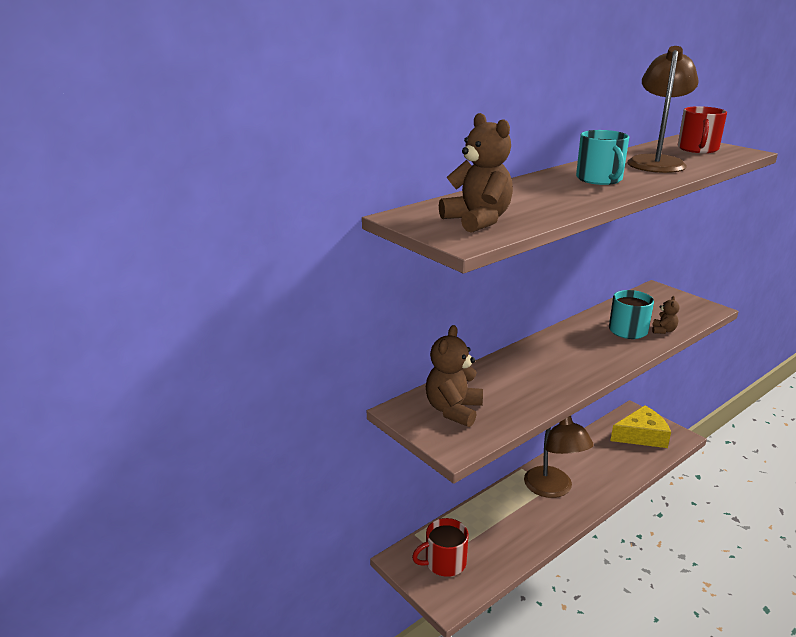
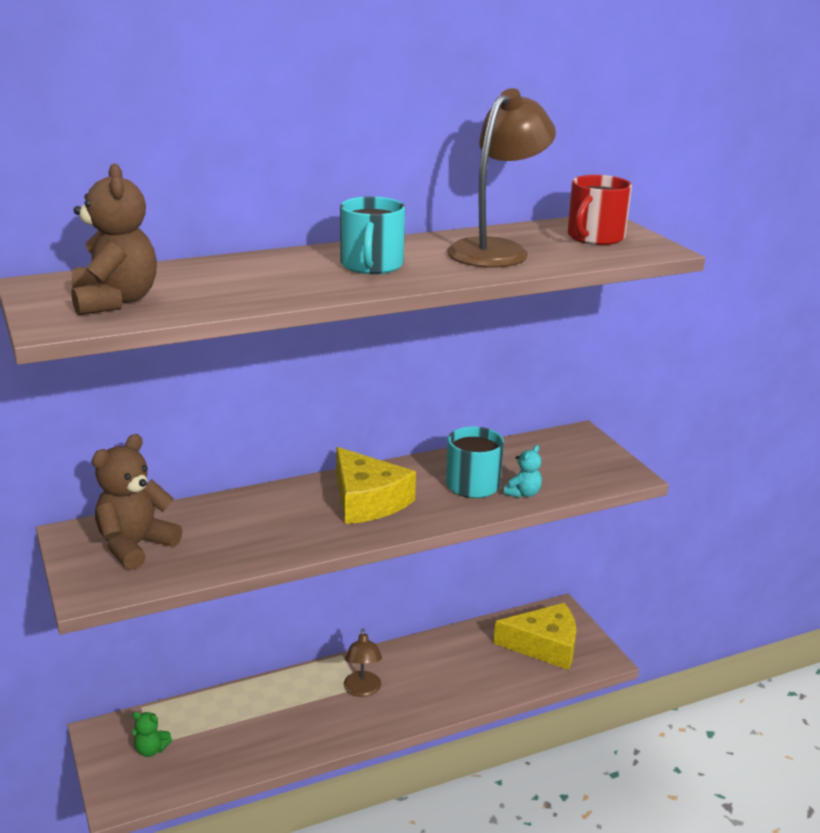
camera: 15 degrees right, 0 degrees up
red mug [412,518,469,577] -> green teddy bear [132,712,172,757]
brown lamp [524,416,594,498] -> brown lamp [344,629,382,697], size x0.56
brown teddy bear [652,296,680,334] -> turquoise teddy bear [504,445,542,498]
none -> yellow cheese [336,447,416,524]

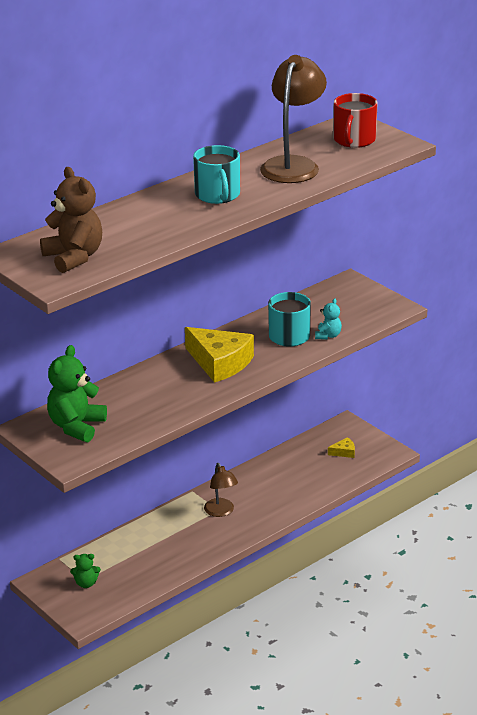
camera: 15 degrees left, 5 degrees up
brown teddy bear [92,434,182,570] -> green teddy bear [47,345,107,442]
yellow cheese [494,603,576,670] -> yellow cheese [328,437,355,458], size x0.42

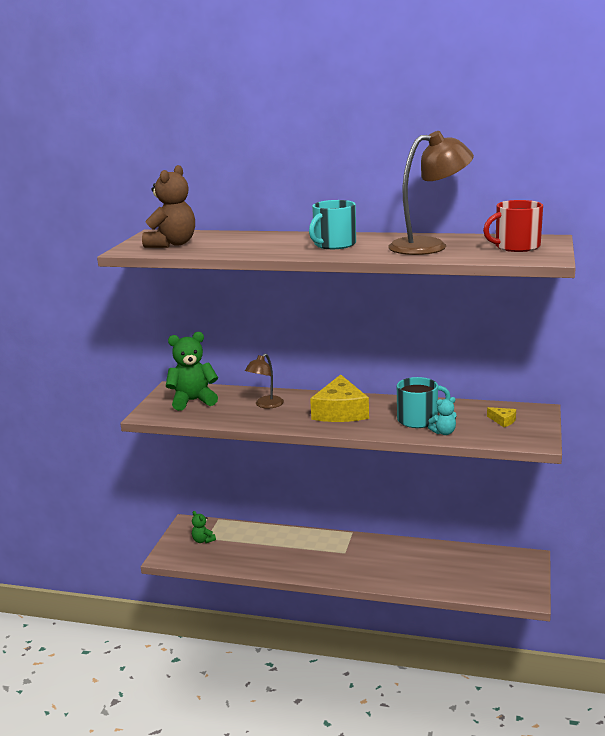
camera: 55 degrees right, 10 degrees down
brown lamp [204,463,238,517] -> brown lamp moved to [245,354,284,409]
yellow cheese [328,437,355,458] -> yellow cheese moved to [487,407,516,427]

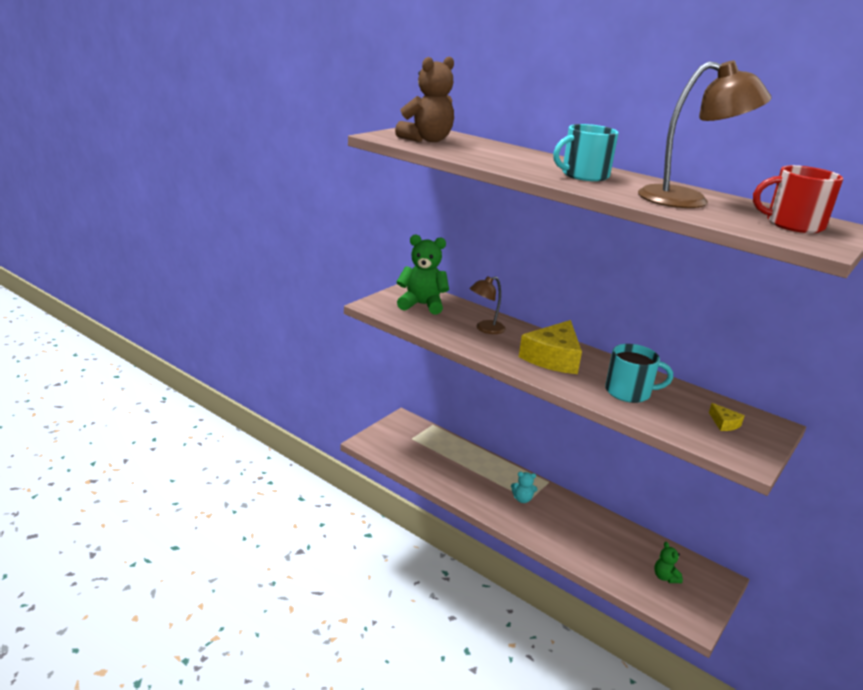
camera: 20 degrees right, 5 degrees up
green teddy bear [192,511,216,543] -> green teddy bear moved to [654,542,683,583]
turquoise teddy bear [428,397,457,435] -> turquoise teddy bear moved to [511,472,538,503]

